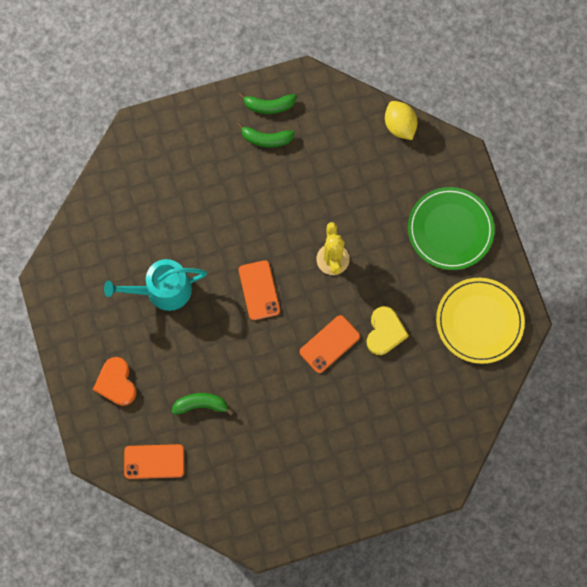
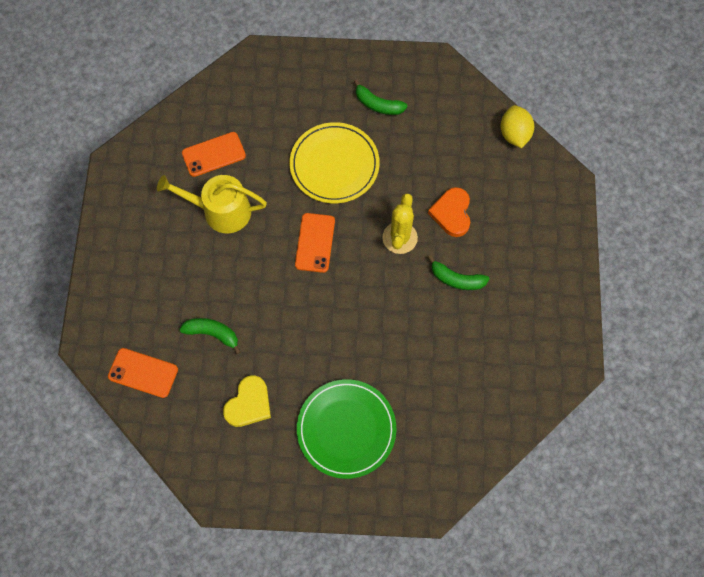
camera: 20 degrees right, 5 degrees down
orange heart [93,357,136,406] -> orange heart moved to [428,187,470,237]
turquoise watering can [104,259,207,311] -> yellow watering can [157,175,267,233]
green banana [238,93,297,114] -> green banana moved to [428,255,489,290]
orange phone [300,315,360,373] -> orange phone moved to [182,132,246,177]
yellow heart [367,306,409,355] -> yellow heart moved to [223,375,271,427]
green plate [408,187,495,270] -> green plate moved to [297,379,396,479]
yellow plate [436,278,525,364] -> yellow plate moved to [290,122,380,203]

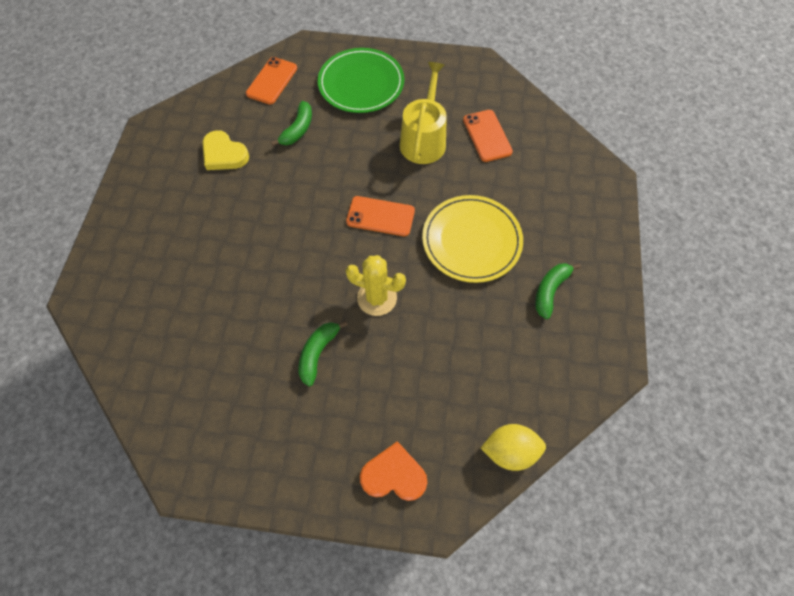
camera: 95 degrees right, 5 degrees down
green plate [297,379,396,479] -> green plate moved to [318,48,404,113]
orange heart [428,187,470,237] -> orange heart moved to [360,441,427,501]

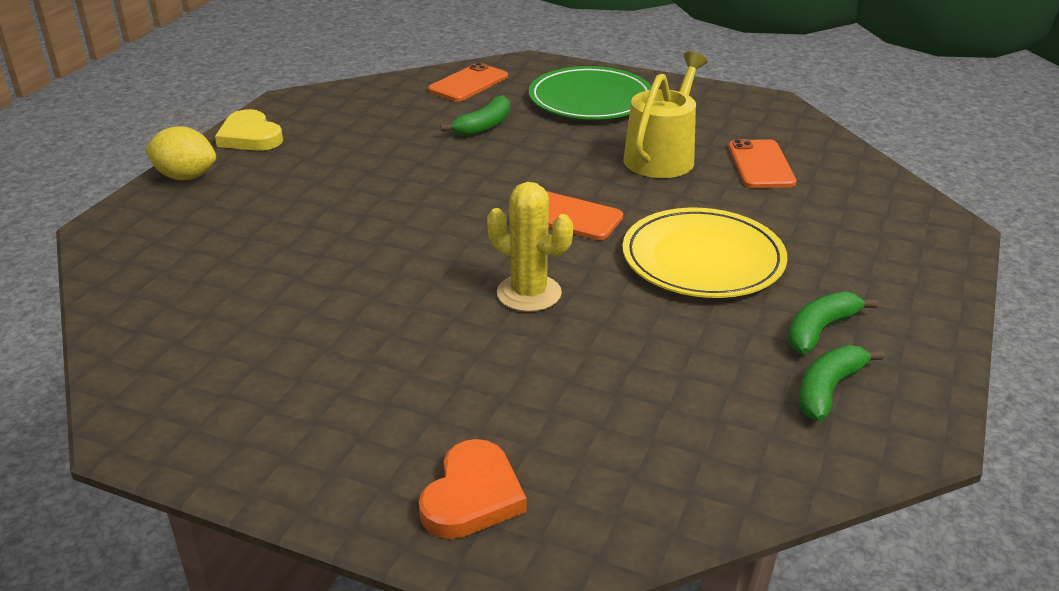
camera: 15 degrees right, 30 degrees down
yellow heart [202,130,249,170] -> yellow heart moved to [215,109,283,151]
green banana [298,320,348,386] -> green banana moved to [799,345,884,421]
orange heart [360,441,427,501] -> orange heart turned 90 degrees clockwise [419,439,527,539]
yellow lemon [481,424,546,471] -> yellow lemon moved to [145,126,216,180]

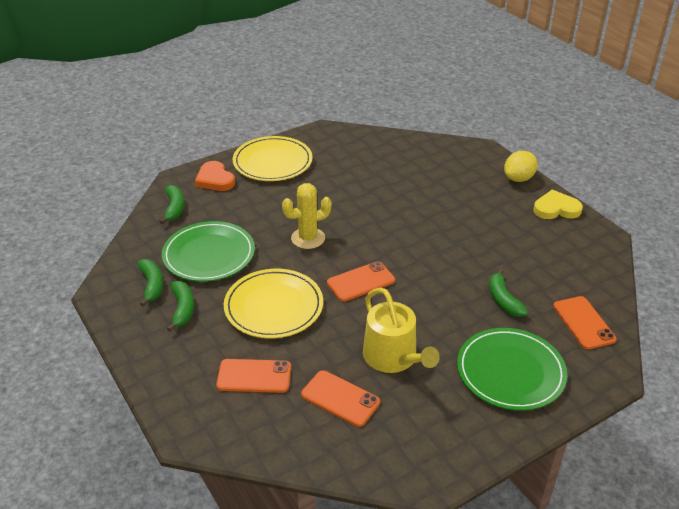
camera: 125 degrees right, 5 degrees up
none -> green banana [159,185,184,224]
none -> green plate [162,221,255,282]
none -> orange phone [216,359,291,393]
none -> yellow plate [233,136,313,181]

